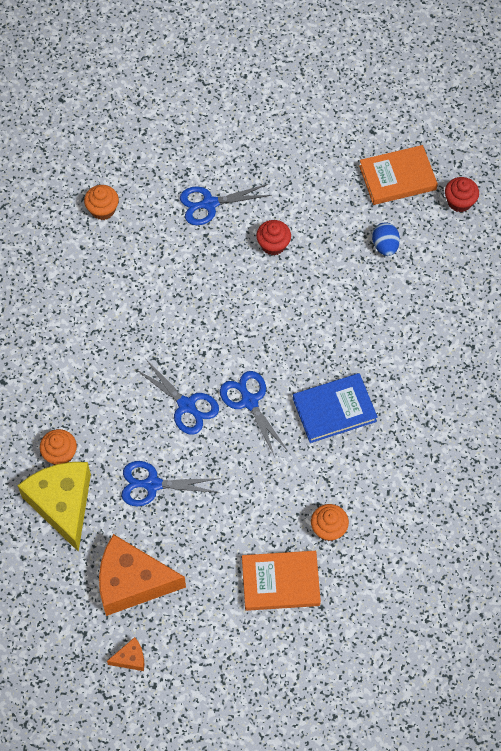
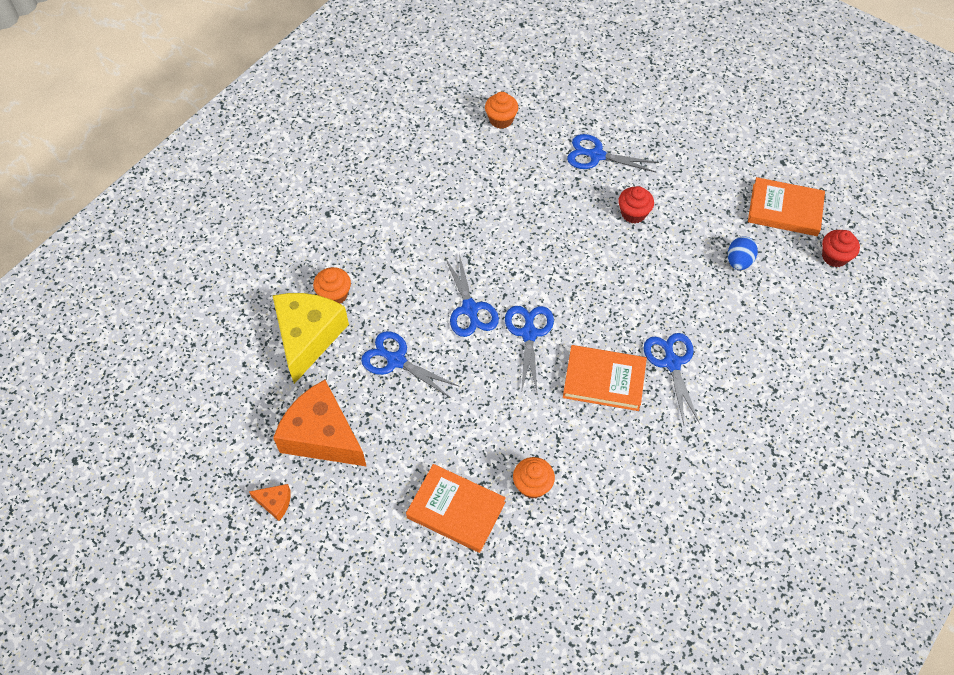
camera: 30 degrees right, 5 degrees down
blue book [293,373,378,443] -> orange book [563,345,647,411]
none -> blue scissors [644,333,700,424]

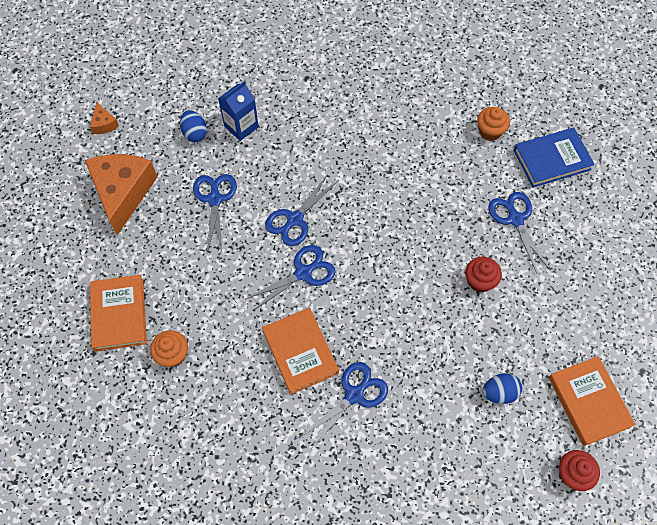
camera: 55 degrees right, 5 degrees up
orange cheese [249,484,291,521] -> orange cheese moved to [90,102,119,134]
yellow cheese [273,293,349,384] -> blue egg [180,110,207,142]
orange cupcake [313,267,351,304] -> blue carton [218,81,259,141]
none -> blue book [513,128,595,188]

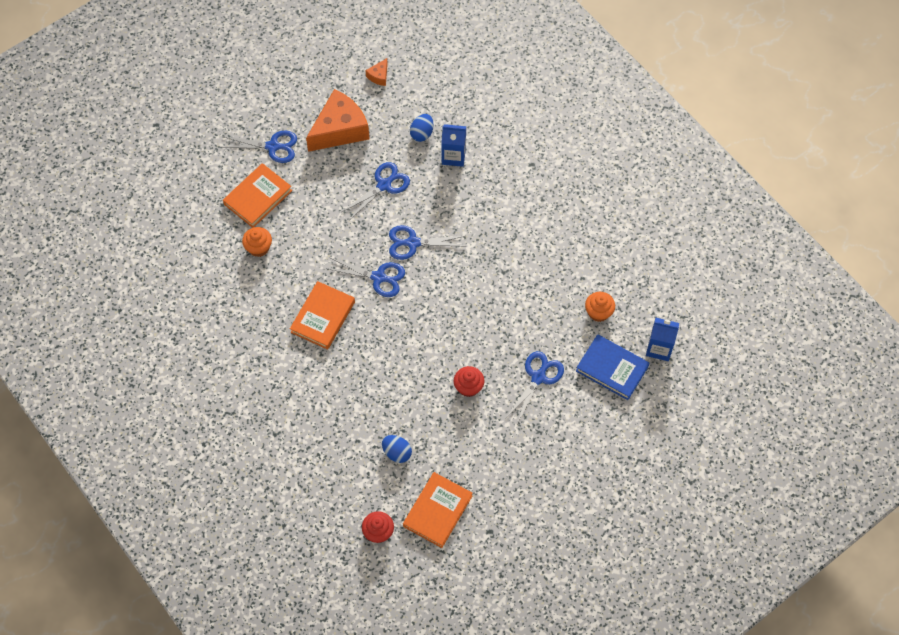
camera: 50 degrees right, 0 degrees up
blue scissors [301,362,388,449] -> blue scissors moved to [221,131,297,163]
none -> blue carton [646,318,679,361]

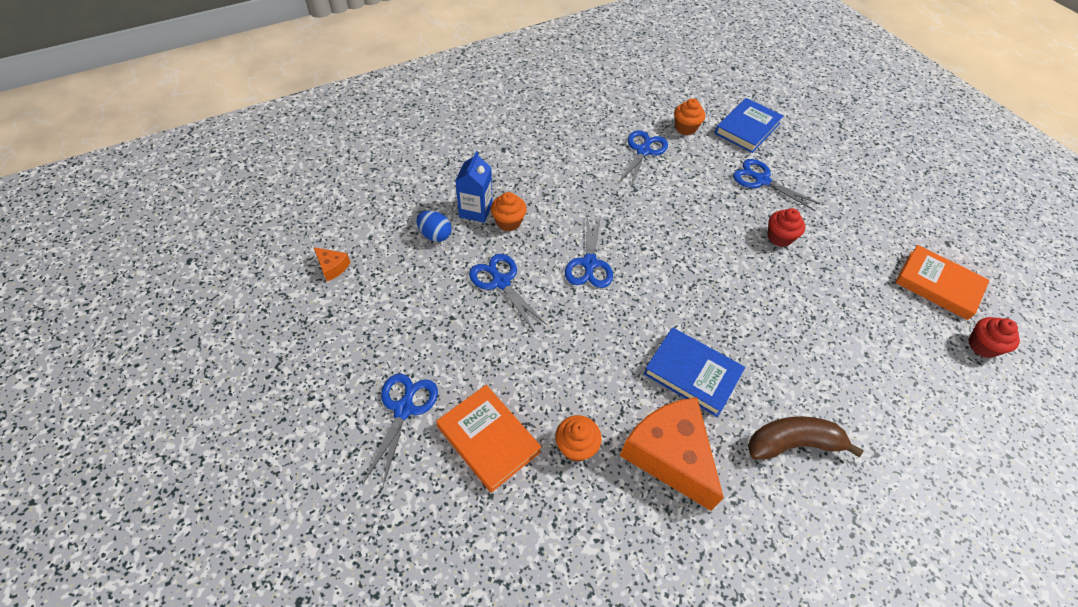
camera: 85 degrees left, 10 degrees down
orange book [290,281,355,350] -> blue book [644,327,745,417]
orange cheese [306,89,370,152] -> orange cheese moved to [620,397,724,511]
blue scissors [328,258,405,297] -> blue scissors moved to [618,130,668,187]
blue egg [382,435,412,463] -> none
blue carton [646,318,679,361] -> none
none -> orange cupcake [491,192,527,231]
none -> brown banana [748,416,864,460]

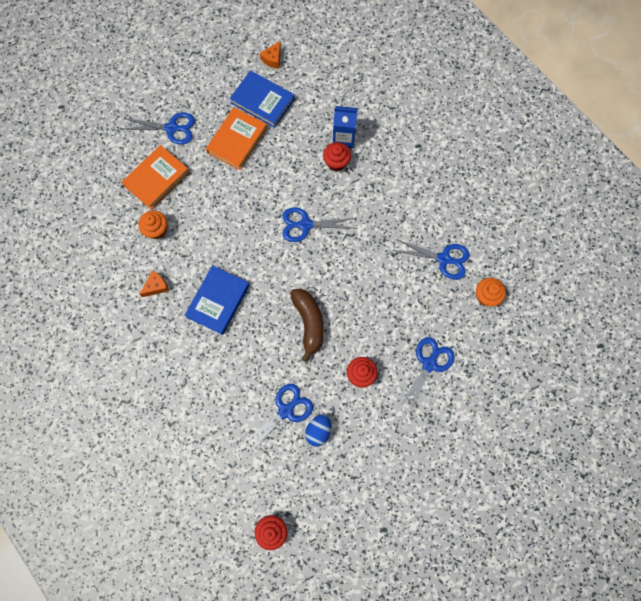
camera: 85 degrees right, 20 degrees up
blue egg [416,211,452,242] -> blue egg moved to [305,414,331,447]
blue scissors [469,254,548,332] -> blue scissors moved to [241,384,313,453]
orange cupcake [491,192,527,231] -> red cupcake [323,142,351,171]
orange cheese [620,397,724,511] -> orange cheese [139,270,169,297], size x0.42
blue book [715,98,783,153] -> blue book moved to [230,70,295,128]
brown banana [748,416,864,460] -> brown banana moved to [290,289,324,362]
orange book [895,245,990,320] -> orange book moved to [206,107,267,170]

